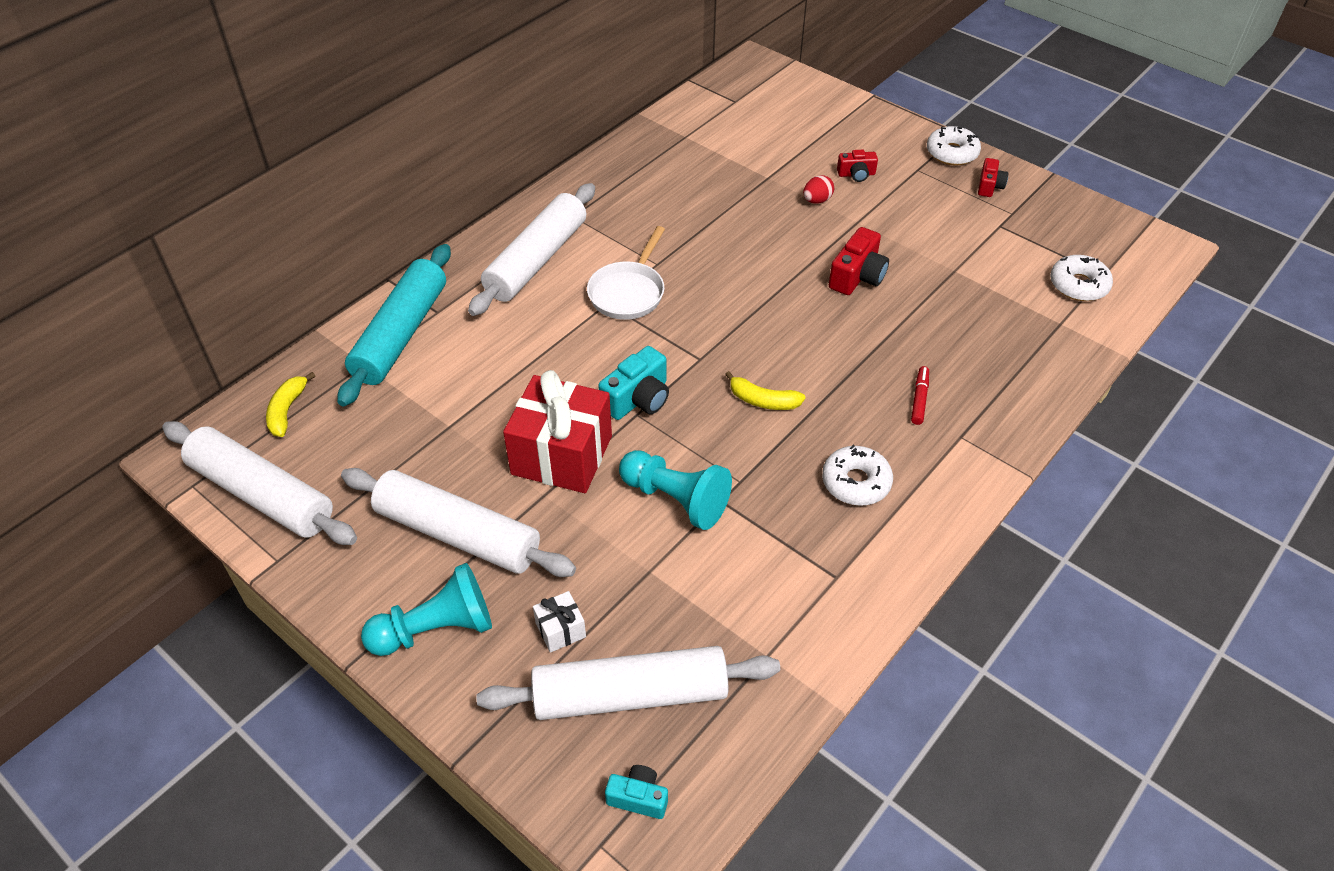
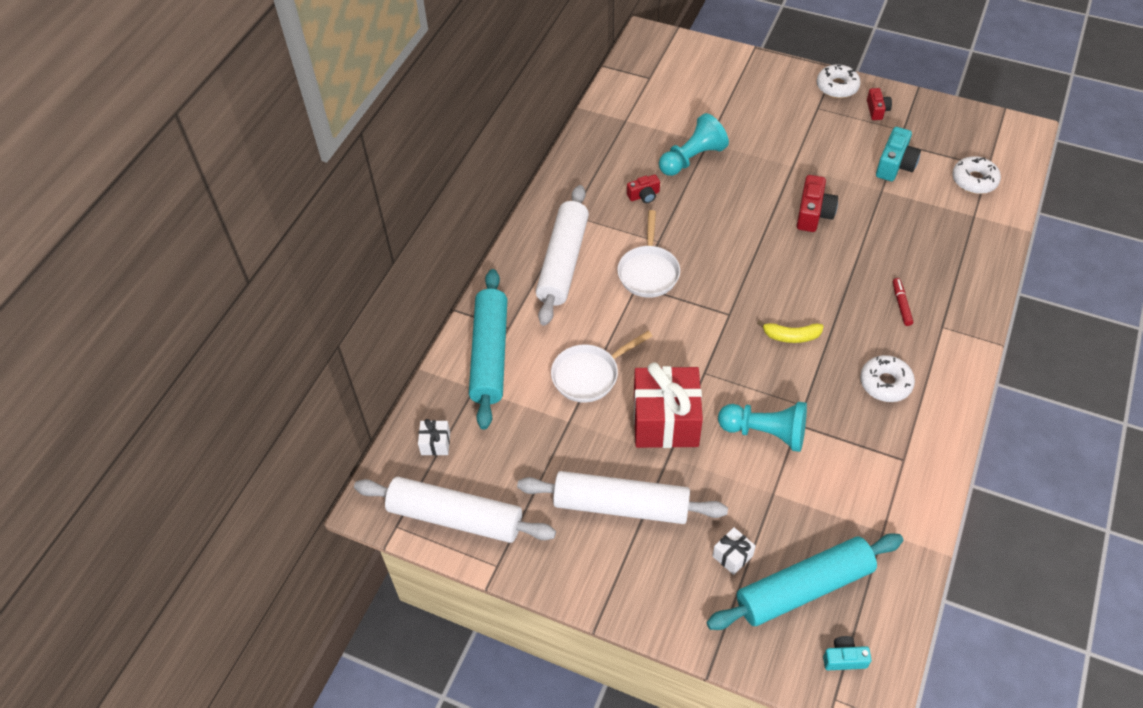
camera: 15 degrees left, 5 degrees up
yellow banana [266,372,315,437] -> white gift [418,419,450,456]
turquoise pawn [361,563,492,656] -> turquoise pawn moved to [659,113,729,176]
white rolling pin [476,646,780,720] -> turquoise rolling pin [707,534,903,630]
turquoise camera [598,346,669,420] -> turquoise camera moved to [876,127,921,181]
red egg [803,175,834,204] -> none
red camera [837,150,878,182] -> red camera moved to [627,174,660,203]
none -> white pan [551,331,652,403]

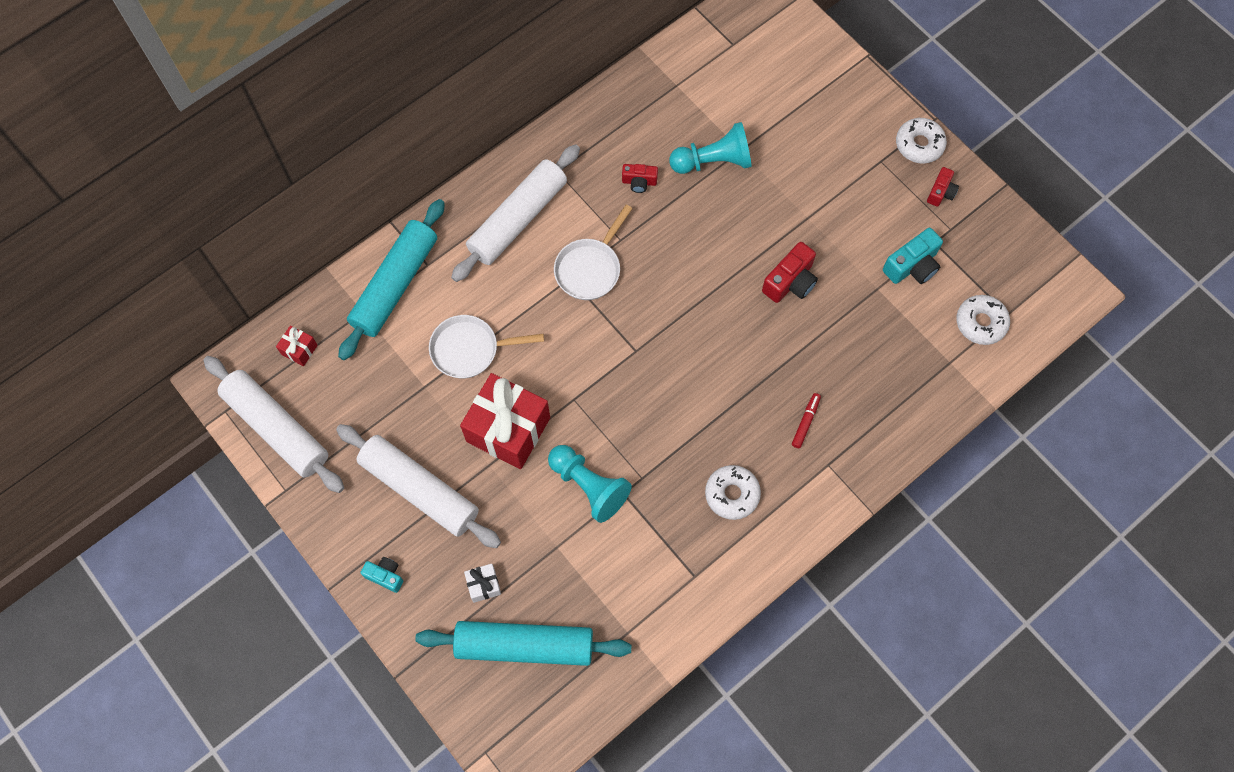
camera: 25 degrees right, 15 degrees up
white gift [418,419,450,456] -> red gift [276,325,318,366]
yellow banana [757,320,824,343] -> none
turquoise camera [823,636,872,670] -> turquoise camera moved to [360,557,403,593]

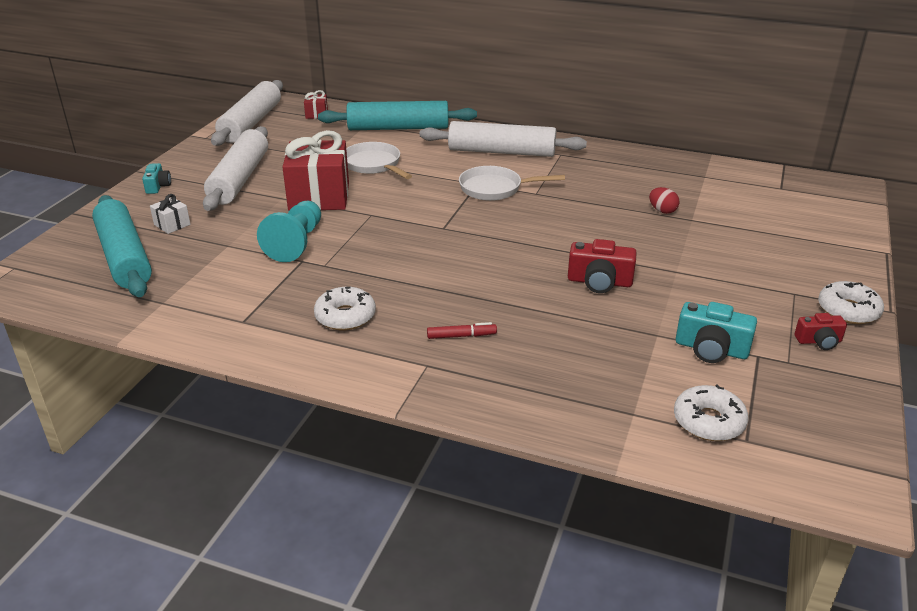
camera: 60 degrees right, 35 degrees down
red camera [622,164,658,193] -> none
turquoise pawn [669,122,752,174] -> red egg [649,187,679,214]

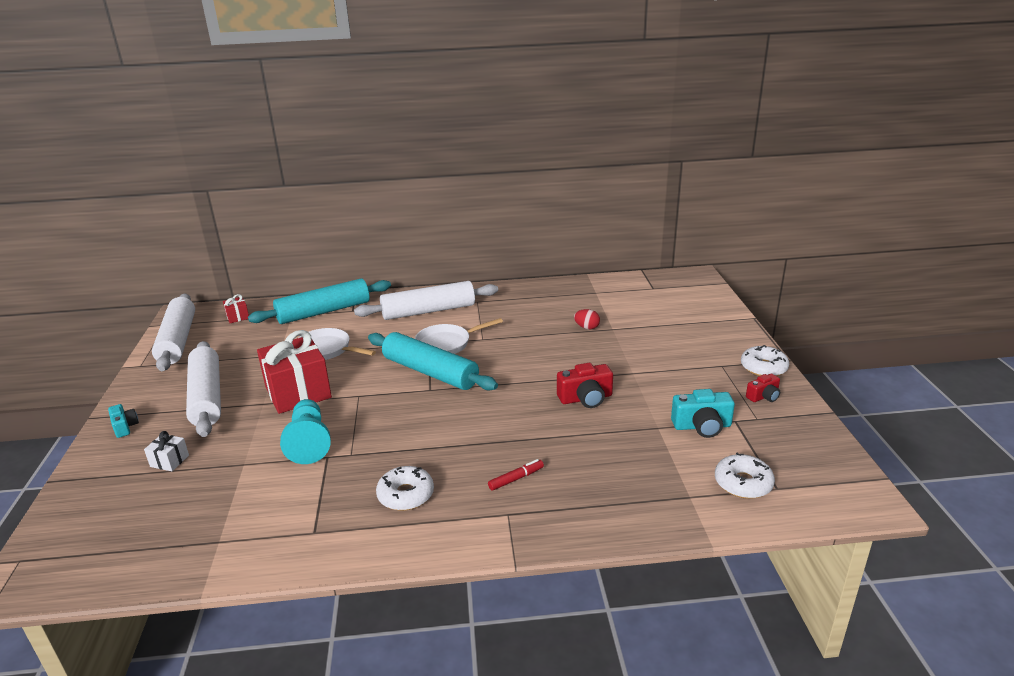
camera: 25 degrees left, 5 degrees down
turquoise rolling pin [92,195,152,297] -> turquoise rolling pin moved to [368,332,498,391]

